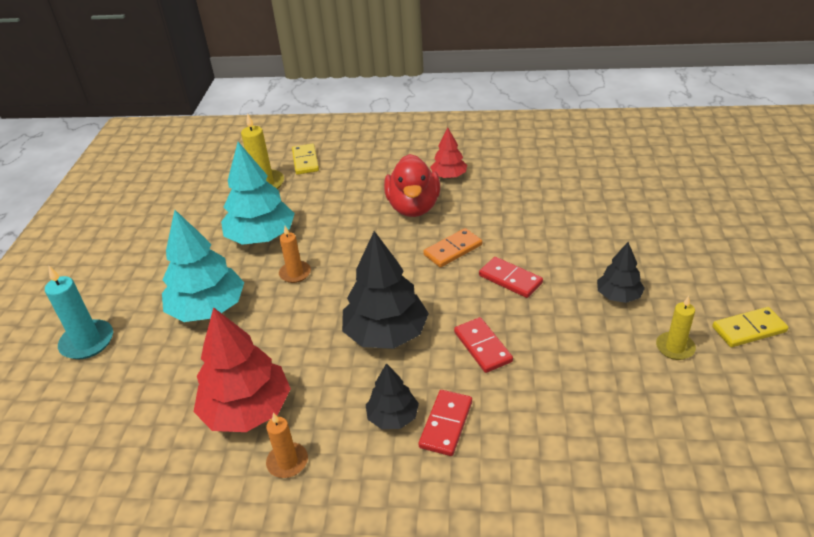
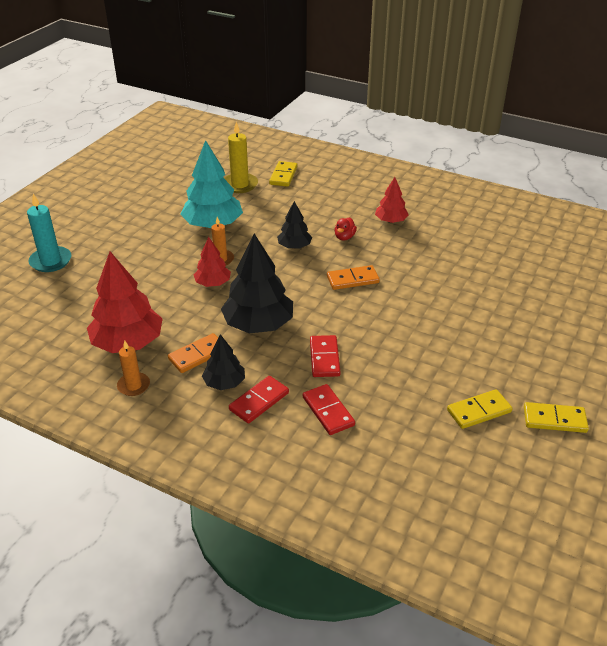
camera: 20 degrees right, 0 degrees up
turquoise tree [162,210,244,322] -> none
red duck [384,154,440,217] -> red duck [334,217,357,240], size x0.43
red domino [479,257,543,298] -> red domino moved to [303,384,355,435]
black tree [597,242,645,303] -> black tree moved to [277,201,312,249]
yellow candle [656,296,696,360] -> yellow domino [447,389,513,429]
none -> orange domino [168,333,218,373]
none -> red tree [194,237,231,287]

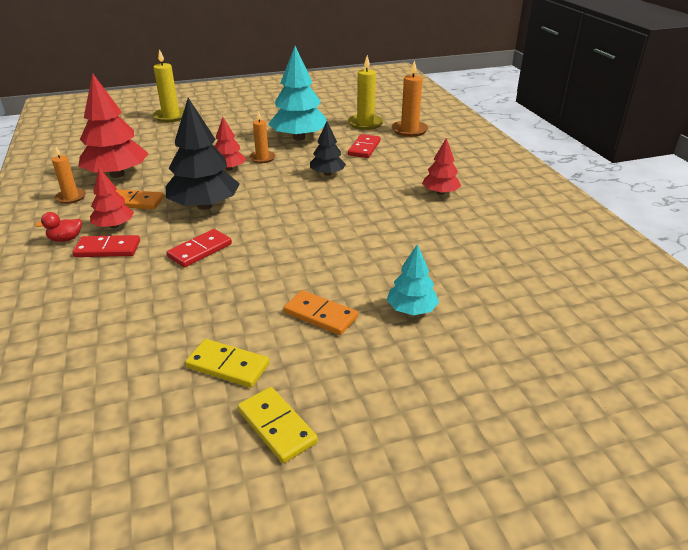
camera: 45 degrees right, 5 degrees down
turquoise candle [27,194,71,272] -> yellow candle [153,49,185,122]
black tree [202,334,245,390] -> red tree [90,168,134,228]
yellow domino [269,161,298,187] -> orange candle [392,60,428,137]
red domino [303,384,355,435] -> red domino moved to [348,134,381,158]
orange domino [327,265,380,290] -> orange domino moved to [283,290,358,335]
red duck [334,217,357,240] -> red duck moved to [35,212,82,242]
none -> turquoise tree [387,244,439,315]

